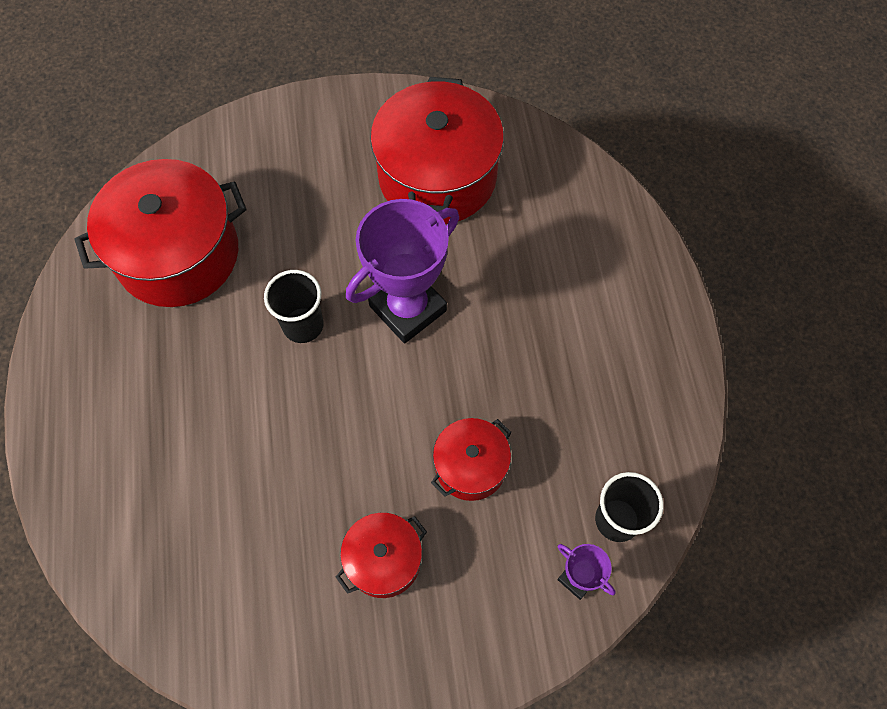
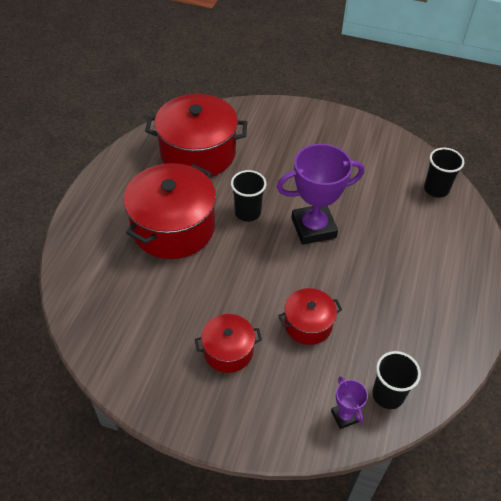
camera: 25 degrees right, 15 degrees down
red pot [370,77,504,224] -> red pot moved to [124,163,216,259]
none -> black cup [424,148,464,198]

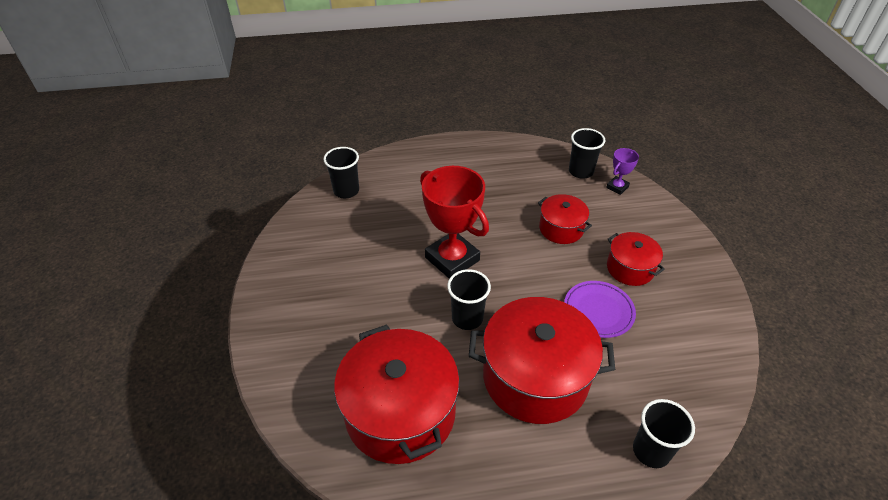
camera: 115 degrees left, 5 degrees down
purple trophy [277,144,364,245] -> red trophy [420,166,489,279]
none -> purple plate [564,281,636,338]
none -> black cup [633,399,695,468]

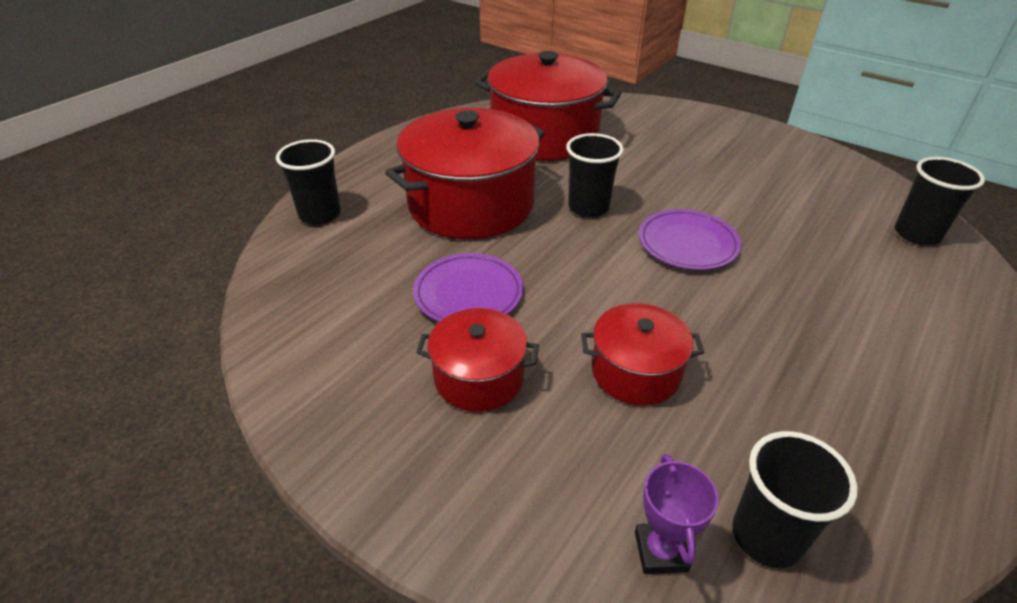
camera: 135 degrees right, 5 degrees down
red trophy [420,166,489,279] -> purple plate [639,209,741,270]

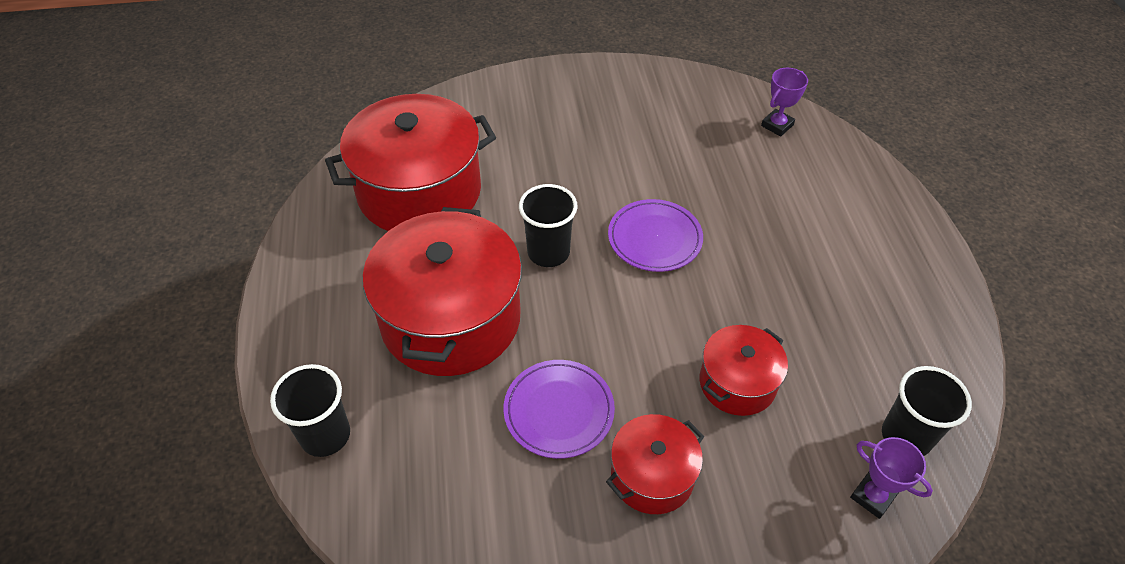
camera: 45 degrees left, 10 degrees up
black cup [895,157,985,245] -> purple trophy [761,68,808,137]

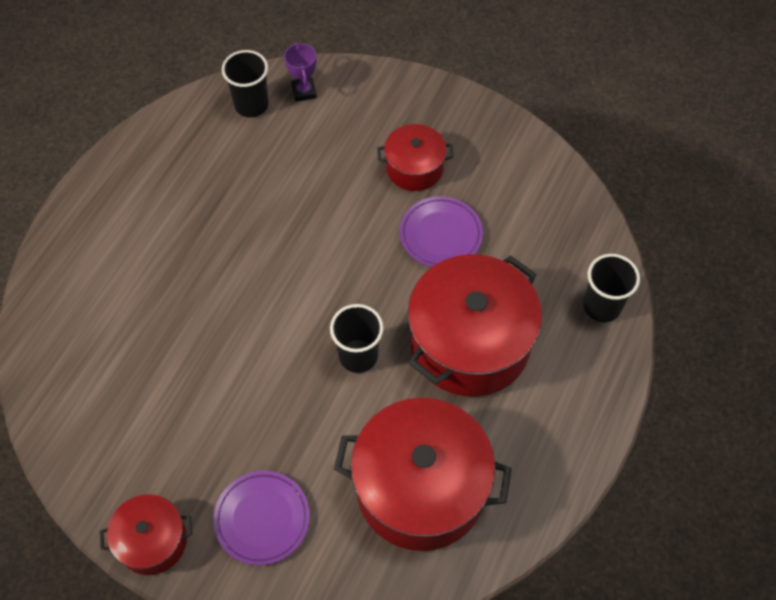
camera: 145 degrees left, 10 degrees up
purple plate [608,199,703,272] -> purple plate moved to [213,471,310,565]
red pot [700,325,788,416] -> red pot moved to [100,494,192,575]
purple trophy [761,68,808,137] -> none

